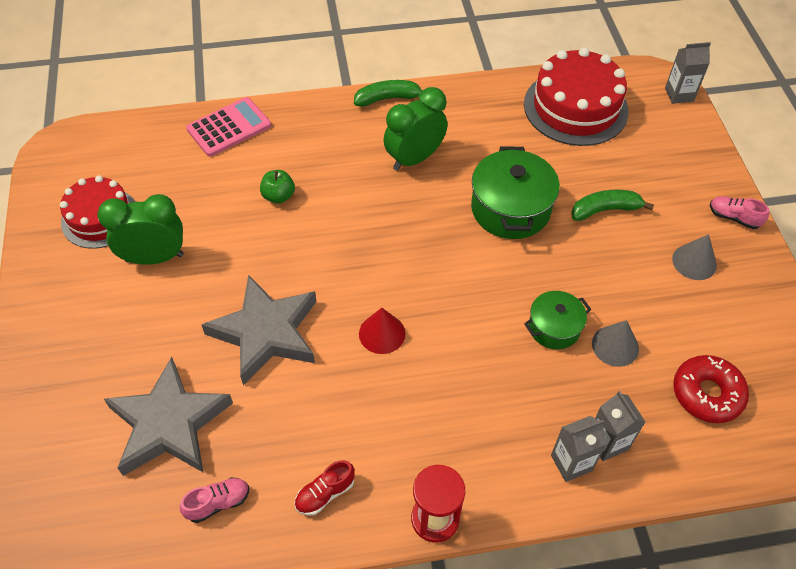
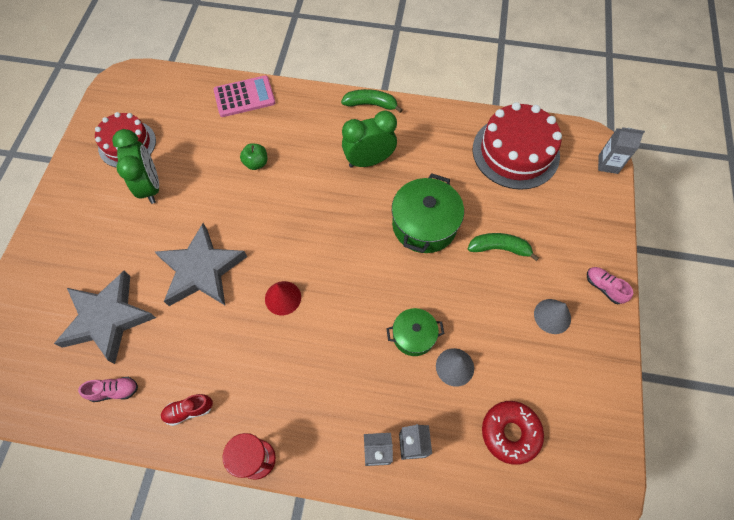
camera: 20 degrees right, 10 degrees up
green clock [97,194,184,265] -> green clock turned 60 degrees clockwise [112,129,159,204]

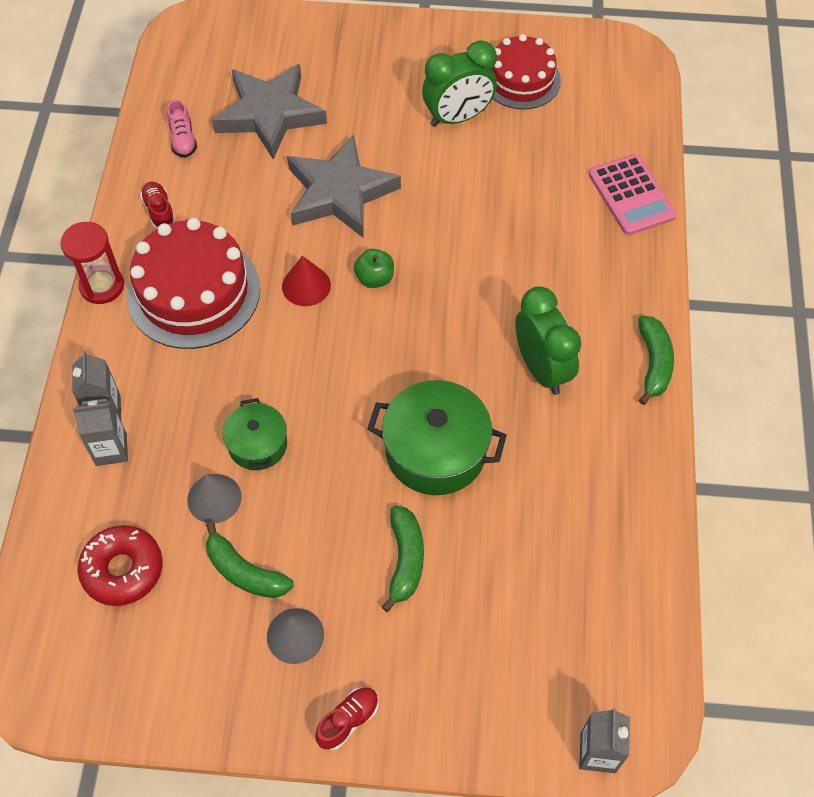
camera: 85 degrees right, 5 degrees down
green apple [240,143,267,170] -> green apple moved to [354,249,394,288]
red cake [473,102,562,190] -> red cake moved to [126,218,260,349]
pink shoe [587,267,633,304] -> red shoe [315,687,378,750]
none -> green banana [206,522,294,598]

